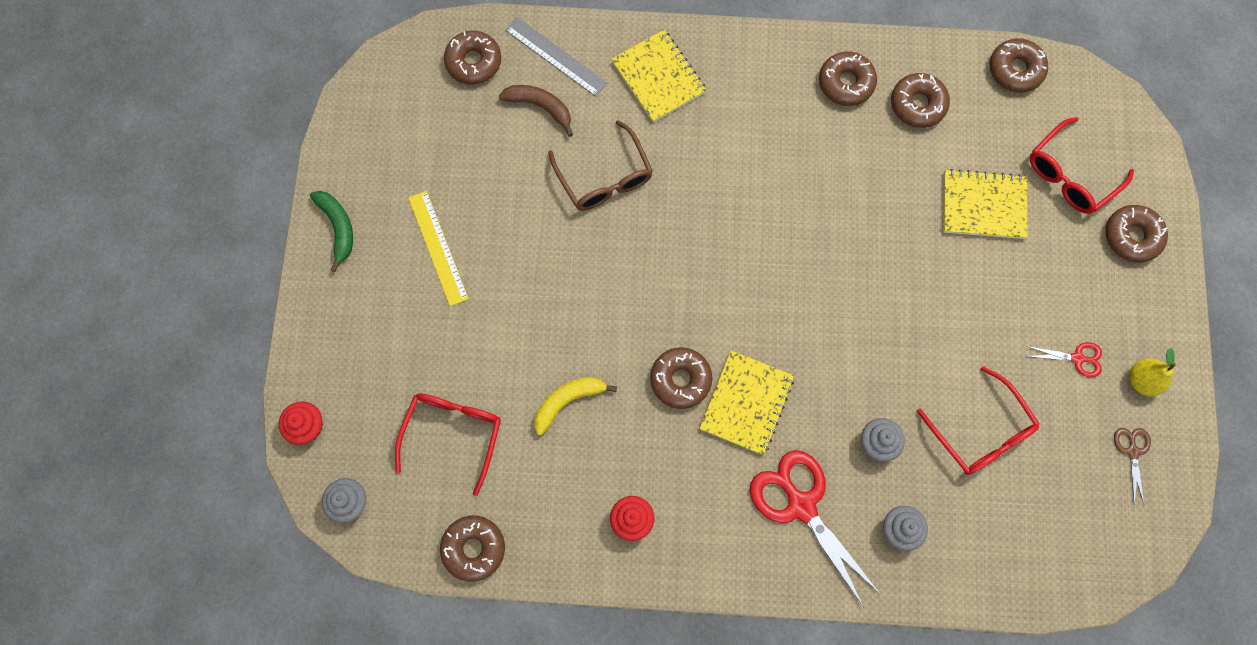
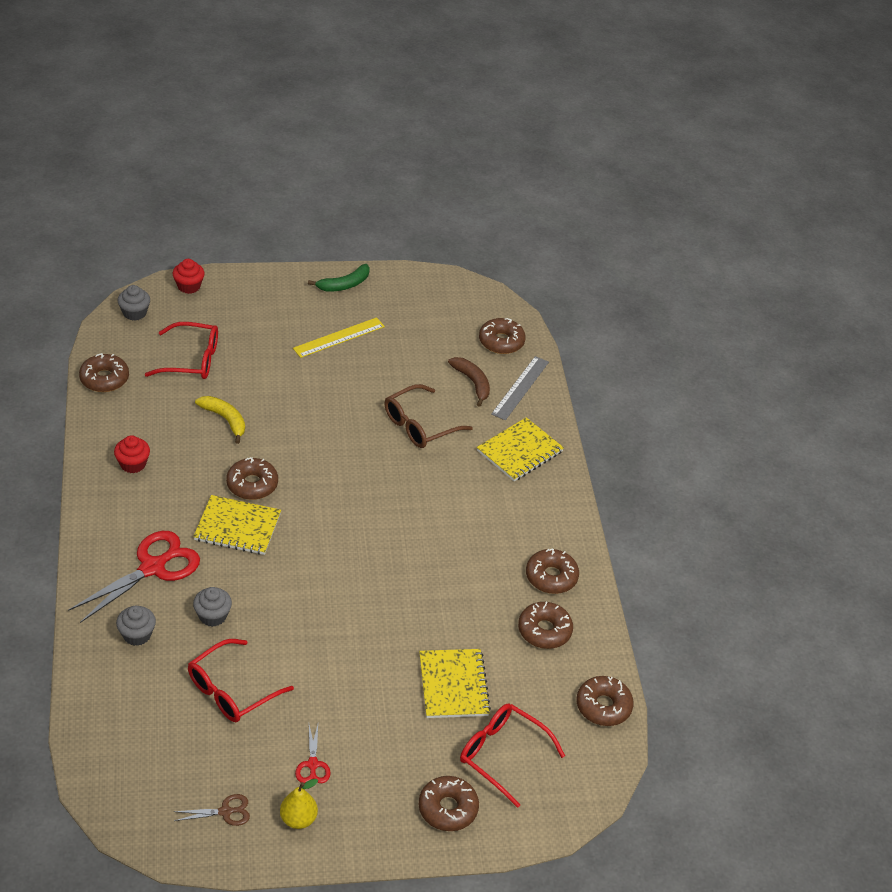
camera: 75 degrees right, 30 degrees down
brown banana [499,85,573,137] -> brown banana turned 45 degrees counterclockwise [448,357,490,407]

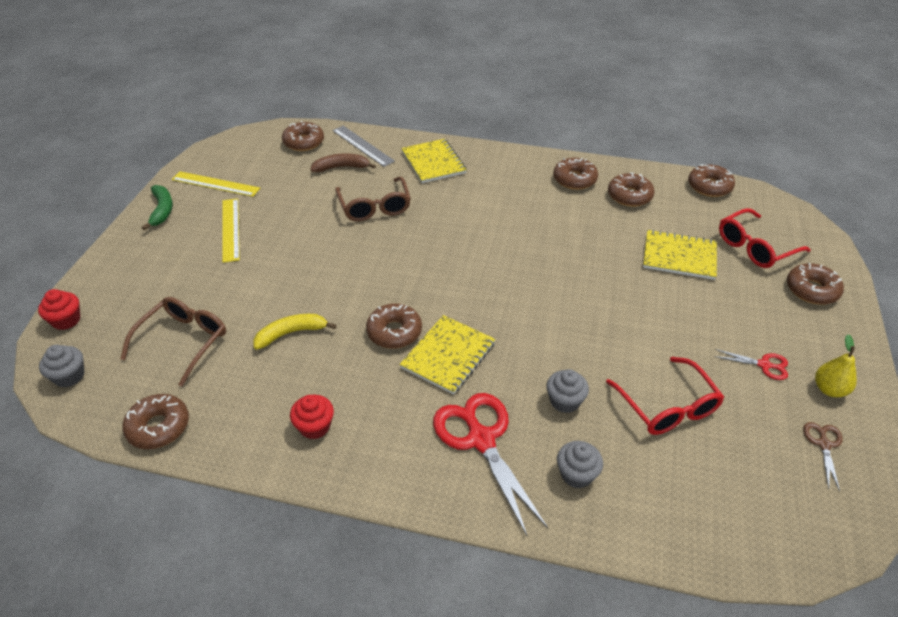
camera: 65 degrees left, 0 degrees up
red glasses [145,322,218,379] -> brown glasses [121,297,226,386]
none -> yellow ruler [172,171,260,197]

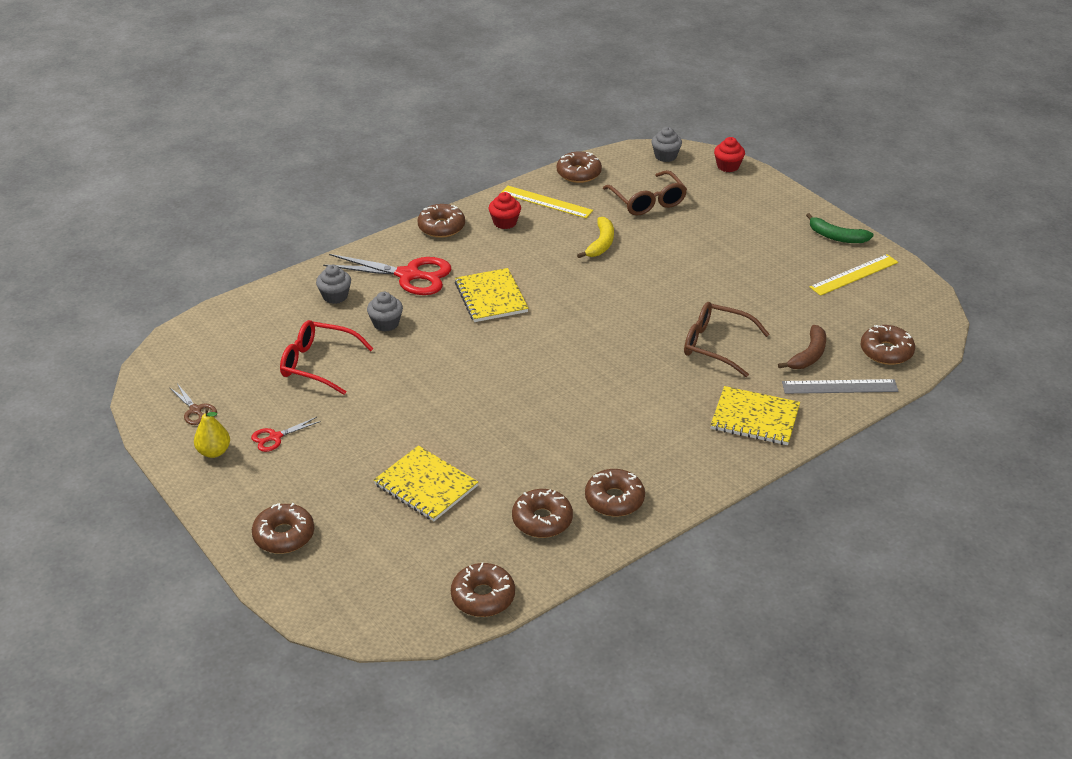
camera: 130 degrees right, 5 degrees down
yellow ruler [222,198,240,263] -> yellow ruler moved to [501,186,593,218]
brown donut [366,304,422,349] -> brown donut moved to [417,204,465,238]
yellow notebook [643,230,717,280] -> yellow notebook turned 75 degrees clockwise [374,445,478,521]
red glasses [719,208,811,268] -> none

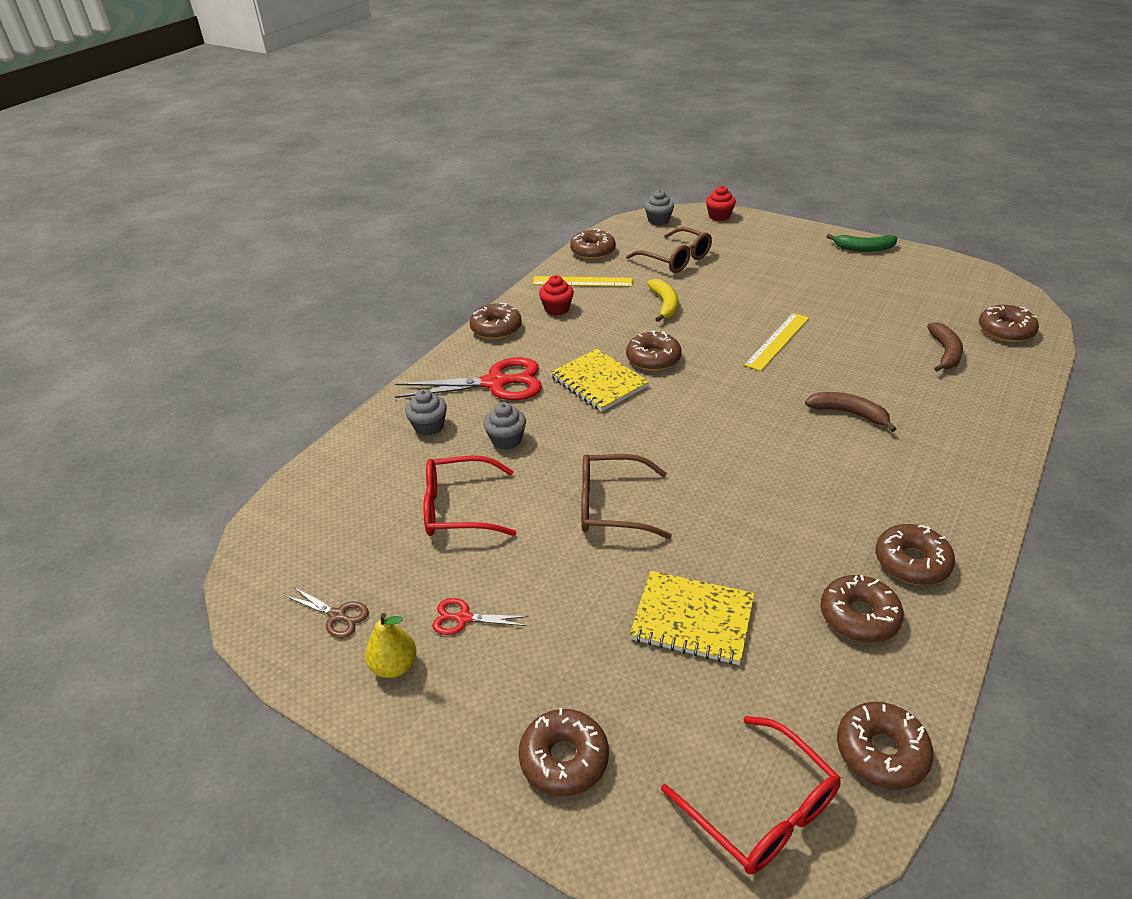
camera: 20 degrees left, 0 degrees up
red scissors [251,417,321,452] -> red scissors turned 60 degrees clockwise [432,598,529,635]
brown glasses [684,302,770,377] -> brown glasses moved to [581,454,672,539]
yellow notebook [711,386,800,445] -> none
grey ruler [782,379,899,394] -> none
yellow ruler [810,254,898,296] -> yellow ruler moved to [744,313,809,371]
none -> brown donut [626,330,682,371]
none -> red glasses [661,716,841,874]
none -> brown banana [805,392,896,432]

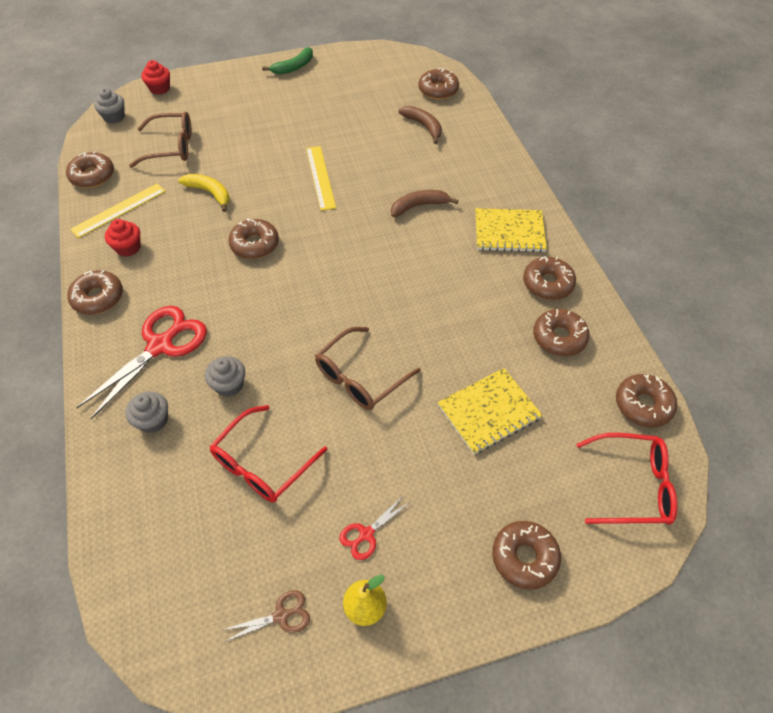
camera: 50 degrees left, 15 degrees up
yellow notebook [550,349,649,412] -> yellow notebook moved to [475,208,547,252]

